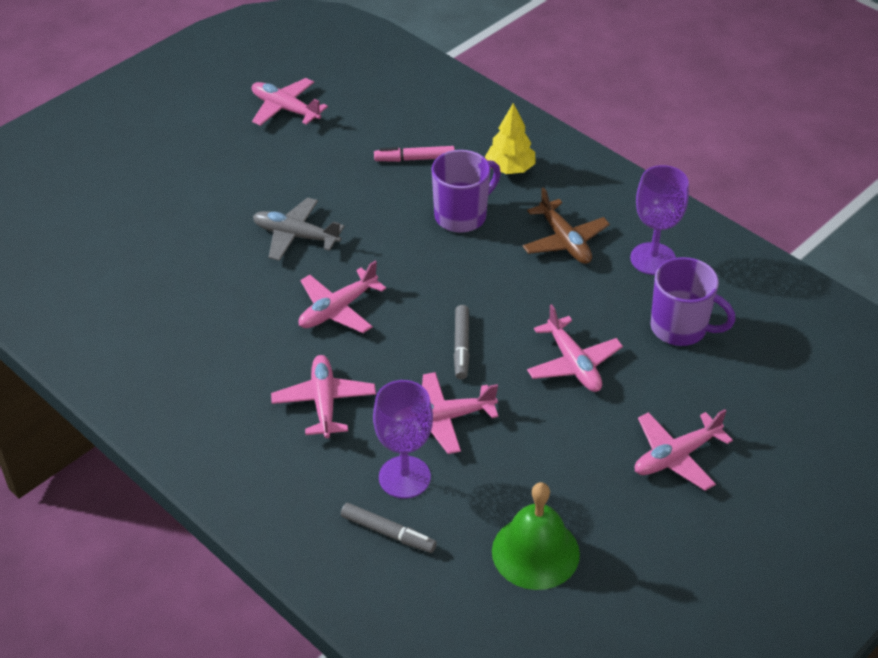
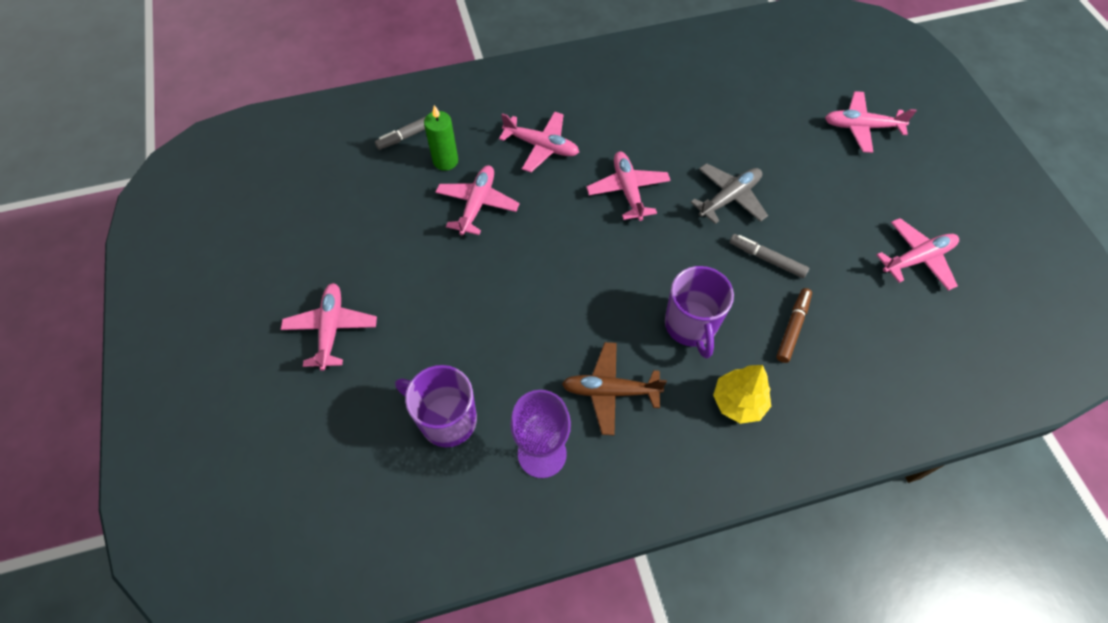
camera: 120 degrees right, 15 degrees up
purple goblet [373,380,433,499] -> green candle [424,105,458,171]
pink marker [374,146,455,162] -> brown marker [777,288,812,363]
grey marker [454,305,470,379] -> grey marker moved to [730,234,809,278]
green bell [492,482,580,590] -> none
pink plane [527,304,623,392] -> pink plane moved to [825,91,917,153]
purple mug [650,257,736,346] -> purple mug turned 60 degrees clockwise [395,365,477,447]

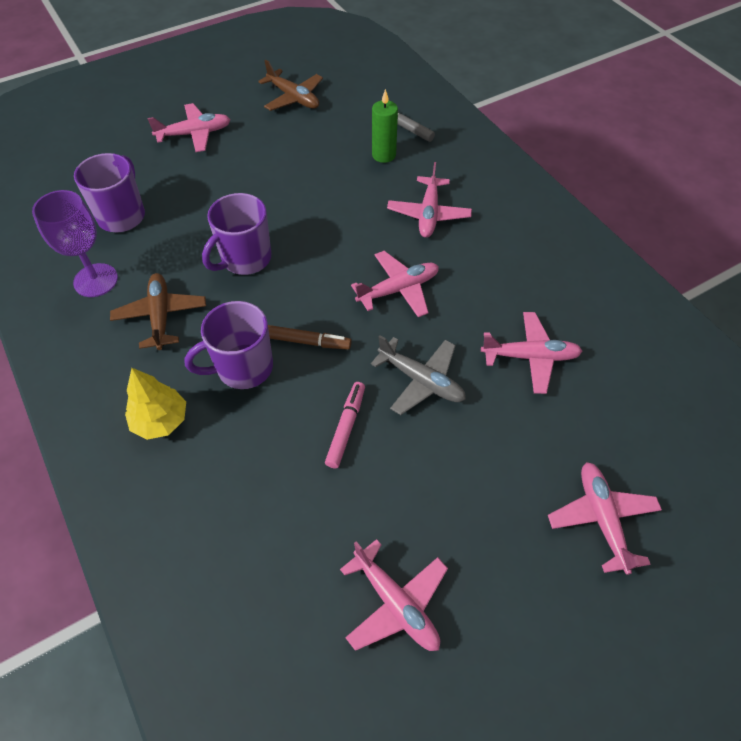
camera: 75 degrees right, 5 degrees down
pink plane [435,165,520,235] -> pink plane moved to [481,312,582,394]
grey marker [730,234,809,278] -> pink marker [325,382,365,468]
brown marker [777,288,812,363] -> brown marker moved to [268,325,352,350]
none -> purple mug [202,193,271,275]
none -> brown plane [258,60,323,111]

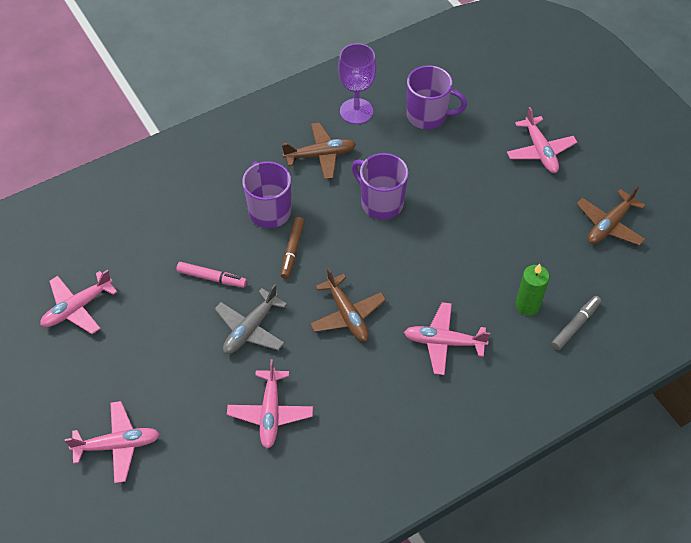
camera: 90 degrees right, 0 degrees up
yellow tree [125,368,186,440] -> none
pink plane [351,251,439,317] -> brown plane [310,268,386,342]

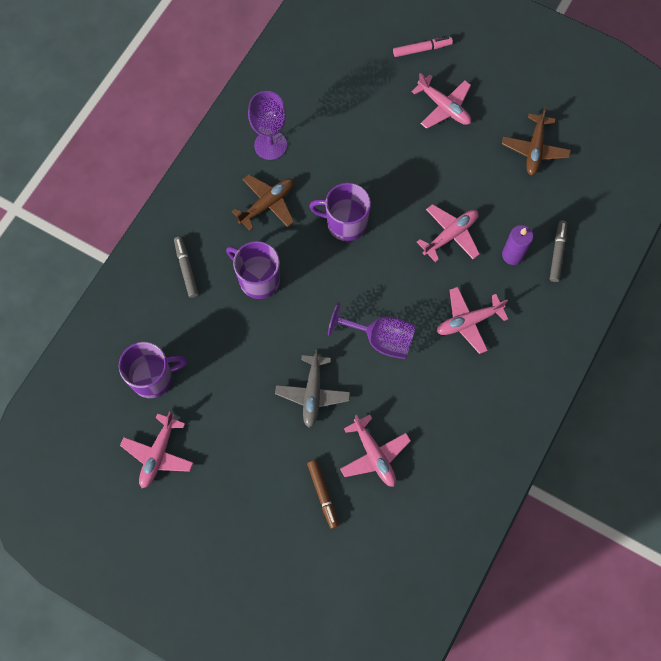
camera: 30 degrees left, 15 degrees up
pink plane [65,401,160,483] -> pink plane moved to [417,204,480,262]
pink marker [176,262,247,288] -> pink marker moved to [393,37,453,57]
brown marker [281,217,305,279] -> brown marker moved to [307,460,339,529]
brown plane [310,268,386,342] -> purple goblet [328,302,416,359]
purple mug [407,65,467,129] -> purple mug moved to [119,342,187,398]
green candle [515,264,549,316] -> purple candle [502,225,533,265]
none -> grey marker [174,237,198,298]

